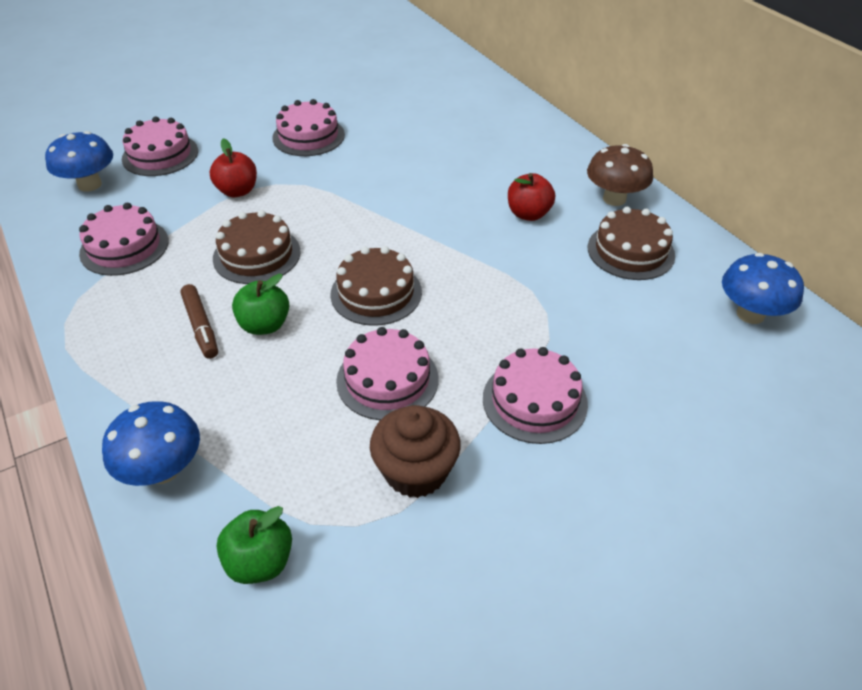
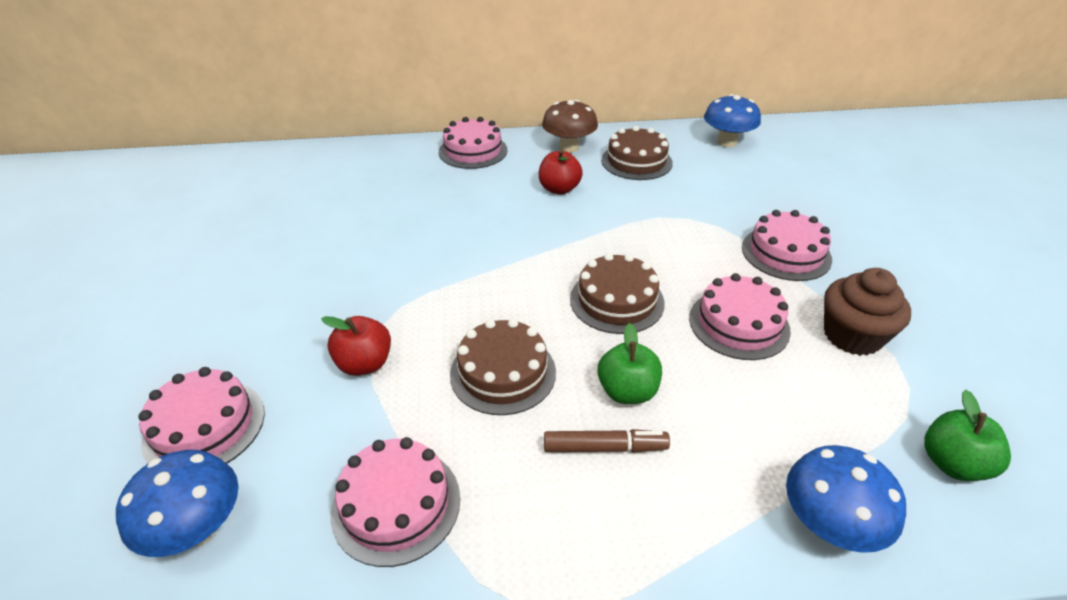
camera: 65 degrees left, 5 degrees down
pink cake [272,99,345,156] -> pink cake moved to [439,117,508,169]

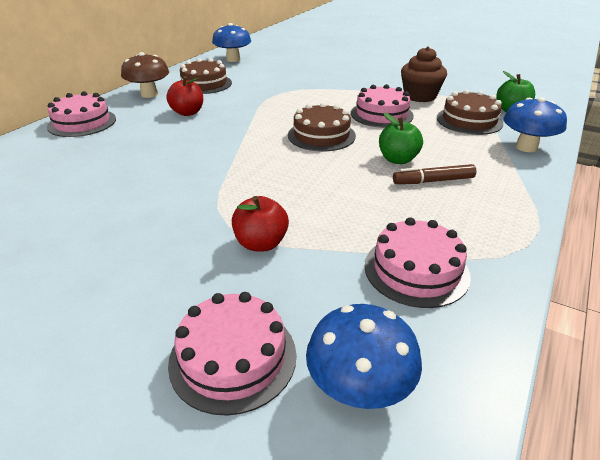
camera: 55 degrees left, 5 degrees down
brown cake [450,319,556,415] -> brown cake moved to [437,89,503,135]
brown marker [544,429,670,453] -> brown marker turned 135 degrees counterclockwise [393,164,477,184]
pink cake [742,210,832,281] -> none

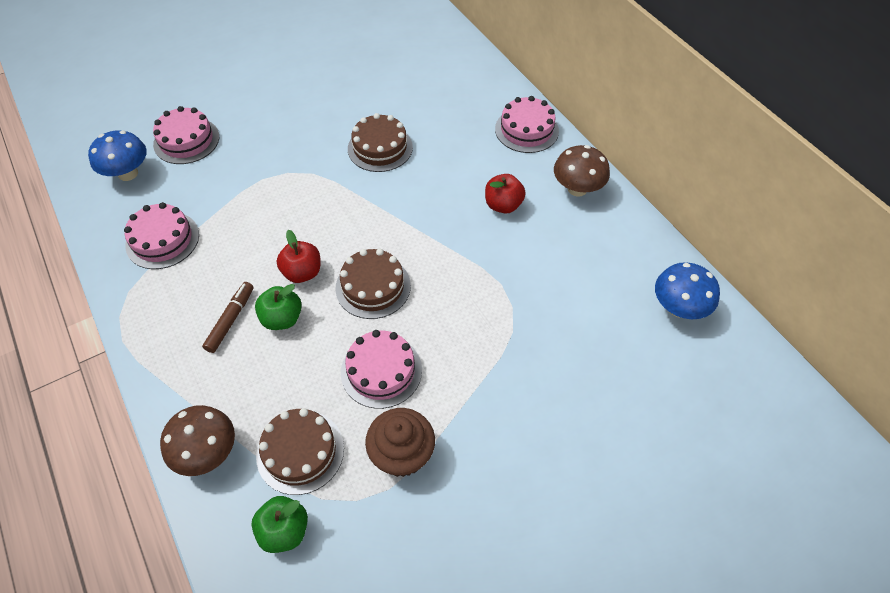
camera: 120 degrees right, 20 degrees up
brown cake [180,58,232,94] -> brown cake moved to [348,113,413,172]
red apple [232,196,289,251] -> red apple moved to [277,230,321,283]
blue mushroom [503,97,567,152] -> brown mushroom [160,405,235,476]

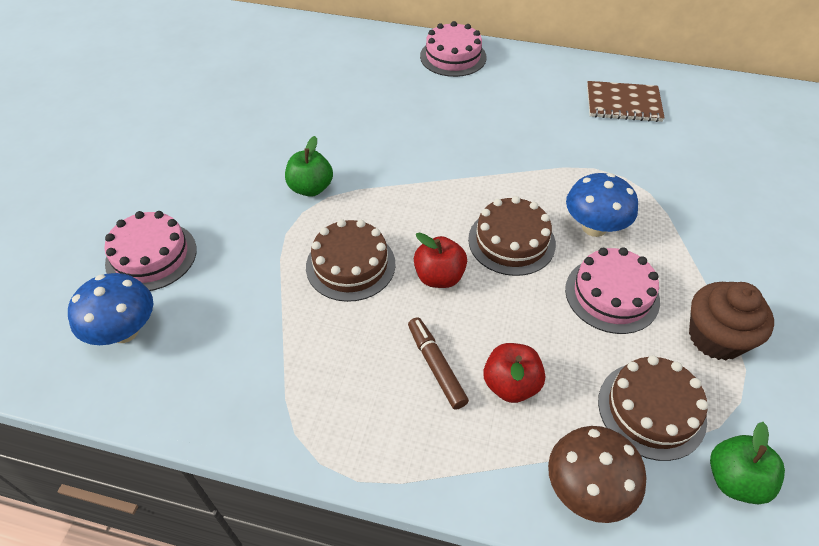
camera: 45 degrees left, 5 degrees down
pink cake [124,202,199,269] -> none
green apple [255,284,302,330] -> green apple moved to [285,136,333,197]
brown cake [348,113,413,172] -> brown cake moved to [306,219,396,302]
red apple [485,174,525,213] -> red apple moved to [483,343,545,403]
brown mushroom [554,145,610,197] -> none
blue mushroom [655,262,720,319] -> blue mushroom moved to [566,173,638,237]
none -> brown notebook [587,81,665,122]

